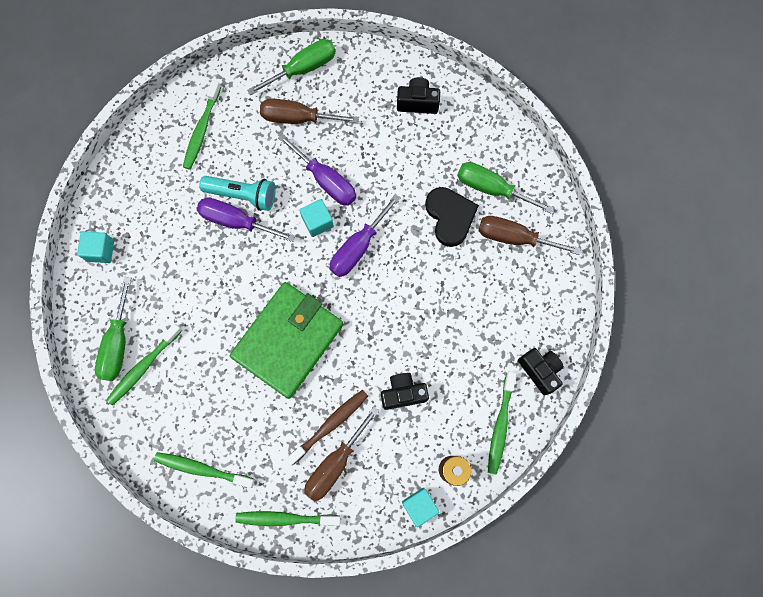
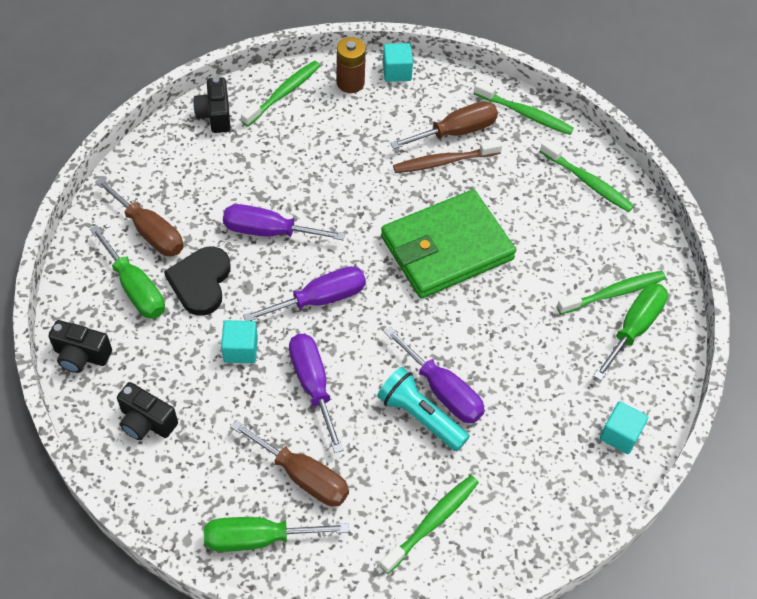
camera: 155 degrees left, 20 degrees down
turquoise cube [299,199,334,237] -> turquoise cube moved to [221,320,258,364]
black camera [381,373,429,410] -> black camera moved to [48,320,112,373]
none -> purple screwdriver [223,204,345,240]

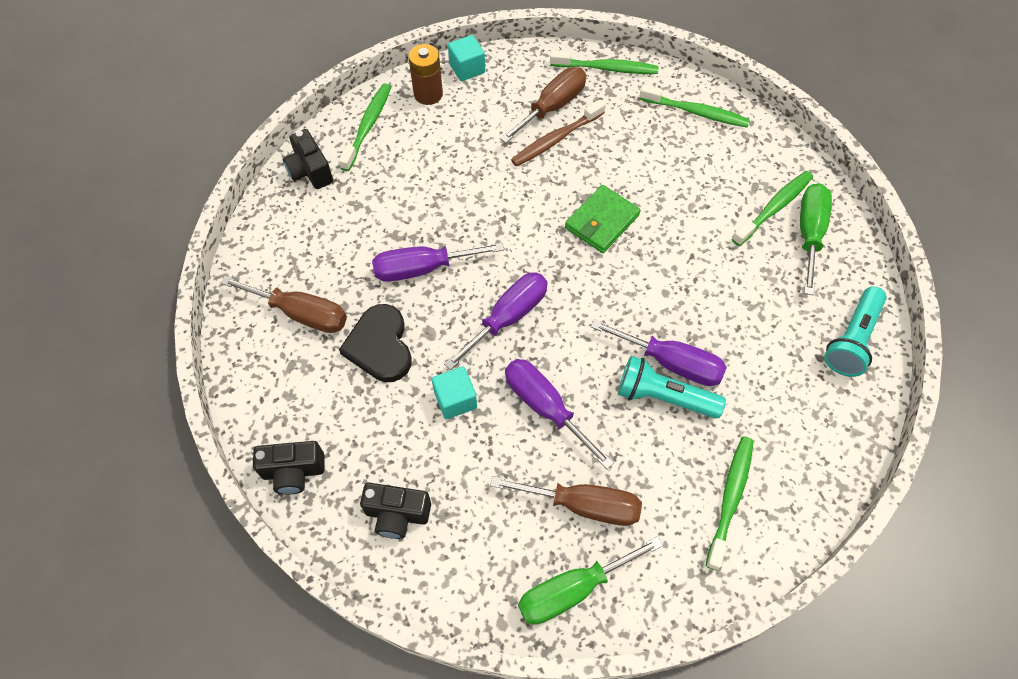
camera: 20 degrees left, 5 degrees up
green screwdriver [90,225,165,319] -> none
green wallet [381,189,516,299] -> green wallet [565,185,641,253], size x0.55
turquoise cube [600,401,648,454] -> turquoise flashlight [824,286,887,377]

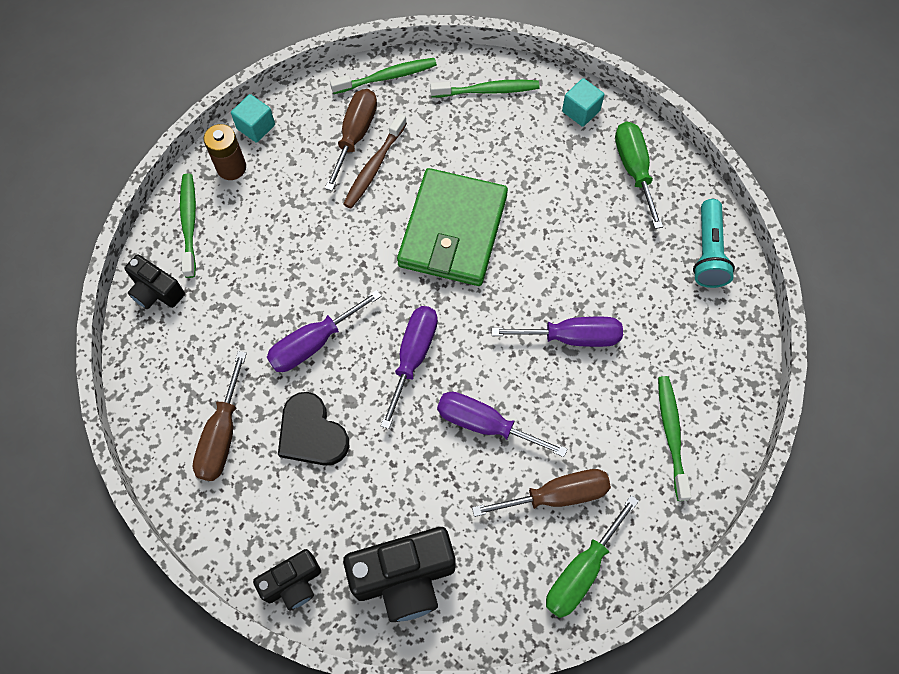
camera: 25 degrees left, 5 degrees up
brown screwdriver [221,276,347,333] -> brown screwdriver turned 105 degrees clockwise [193,351,247,481]
black camera [360,483,431,539] -> black camera [343,527,456,622], size x1.70
turquoise cube [432,366,477,420] -> turquoise cube moved to [562,78,604,127]
green wallet [565,185,641,253] -> green wallet [397,168,508,286], size x1.81
turquoise flashlight [618,356,726,419] -> none
green toothbrush [732,171,813,246] -> none

